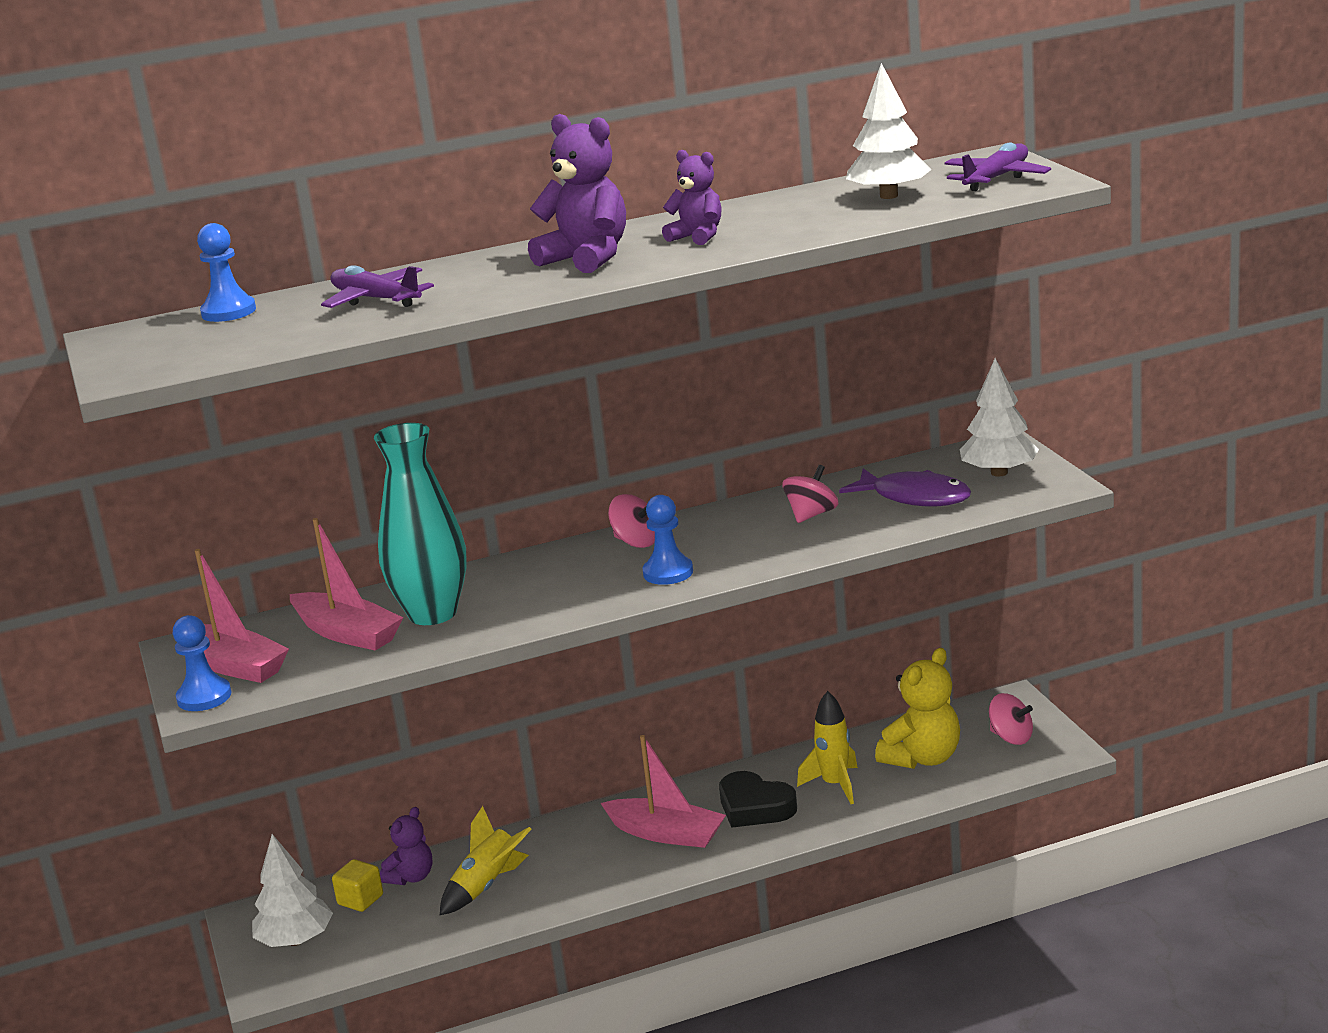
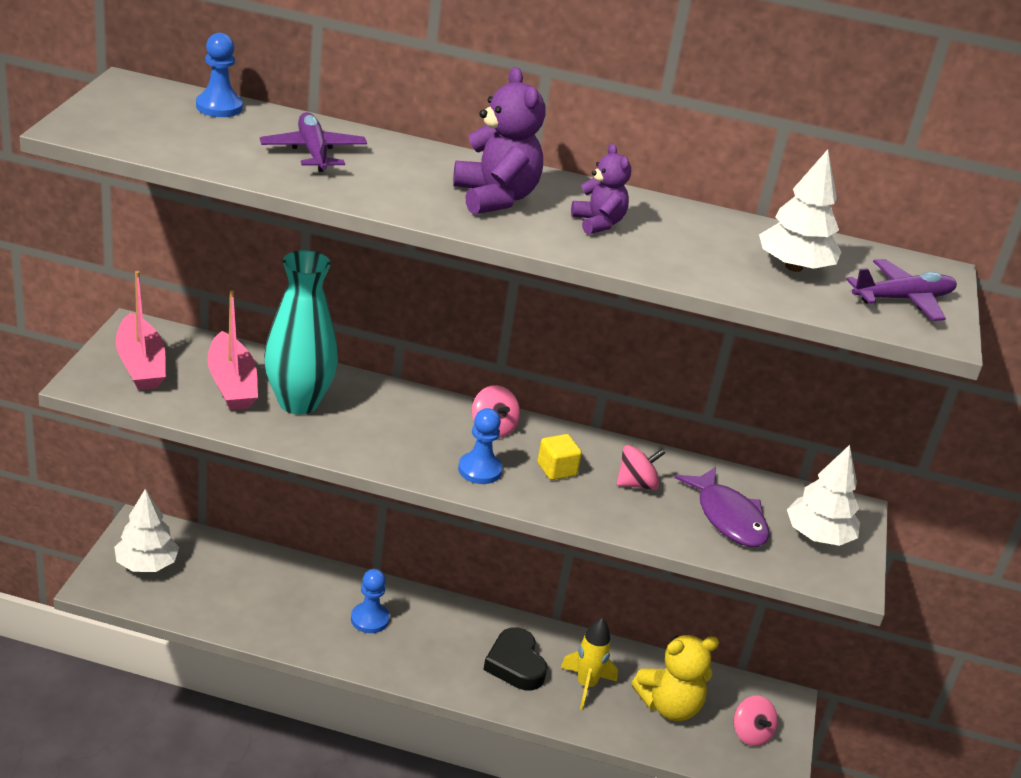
camera: 25 degrees right, 10 degrees up
blue pawn [173,615,231,711] -> blue pawn moved to [351,569,390,633]
yellow cube [332,859,383,912] -> yellow cube moved to [537,434,582,480]
purple teddy bear [380,807,432,885] -> none
yellow rocket [440,806,532,915] -> none
pink boat [601,735,726,848] -> none

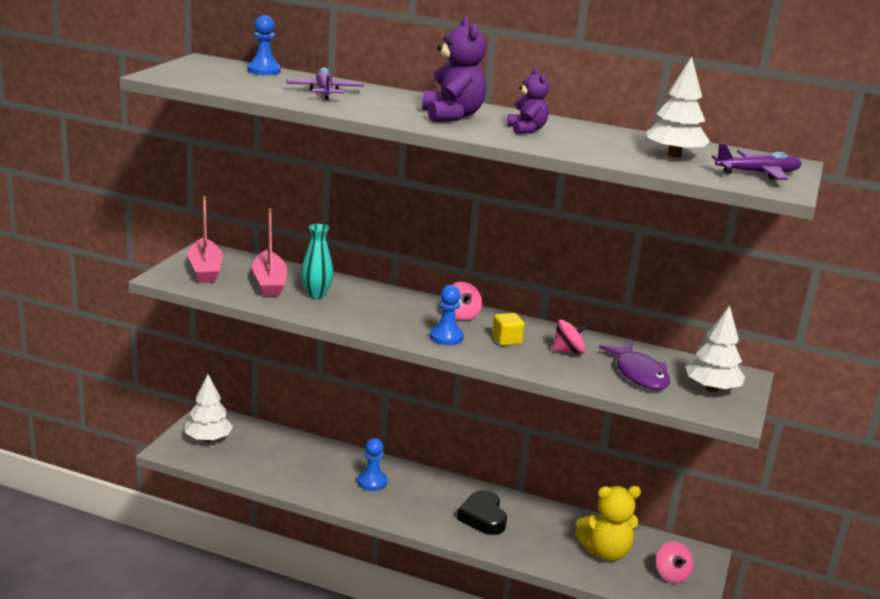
camera: 10 degrees right, 10 degrees down
turquoise vase [264,250,338,415] -> turquoise vase [301,224,333,299], size x0.59
yellow rocket [560,618,618,710] -> none

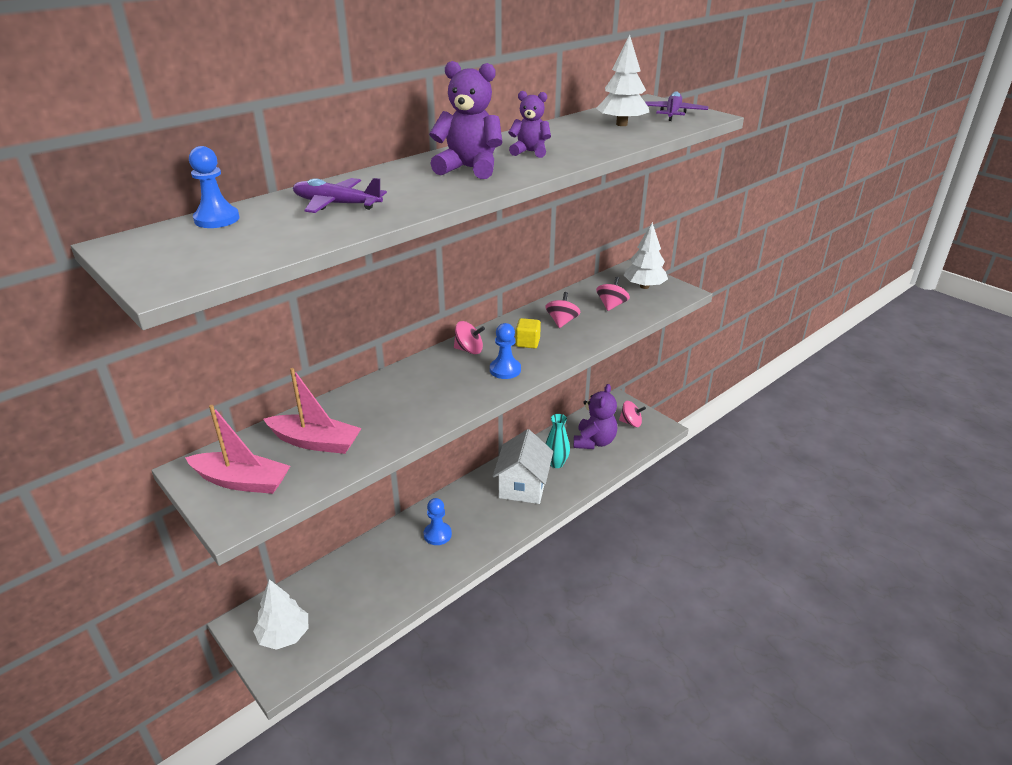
camera: 60 degrees left, 10 degrees up
turquoise vase [301,224,333,299] -> turquoise vase moved to [546,414,570,468]
black heart [457,490,507,535] -> white house [493,429,553,504]
yellow teddy bear [575,486,641,561] -> purple teddy bear [574,384,617,449]
purple fish [599,342,670,390] -> pink spinning top [596,277,630,311]

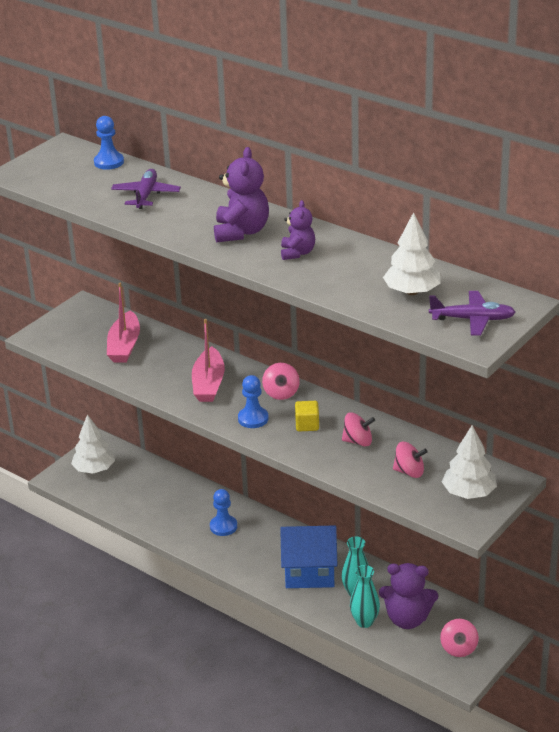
camera: 80 degrees right, 0 degrees up
pink boat [185,405,290,494] -> pink boat moved to [192,319,225,402]
white house [493,429,553,504] -> blue house [280,525,338,588]
none -> turquoise vase [350,565,380,628]

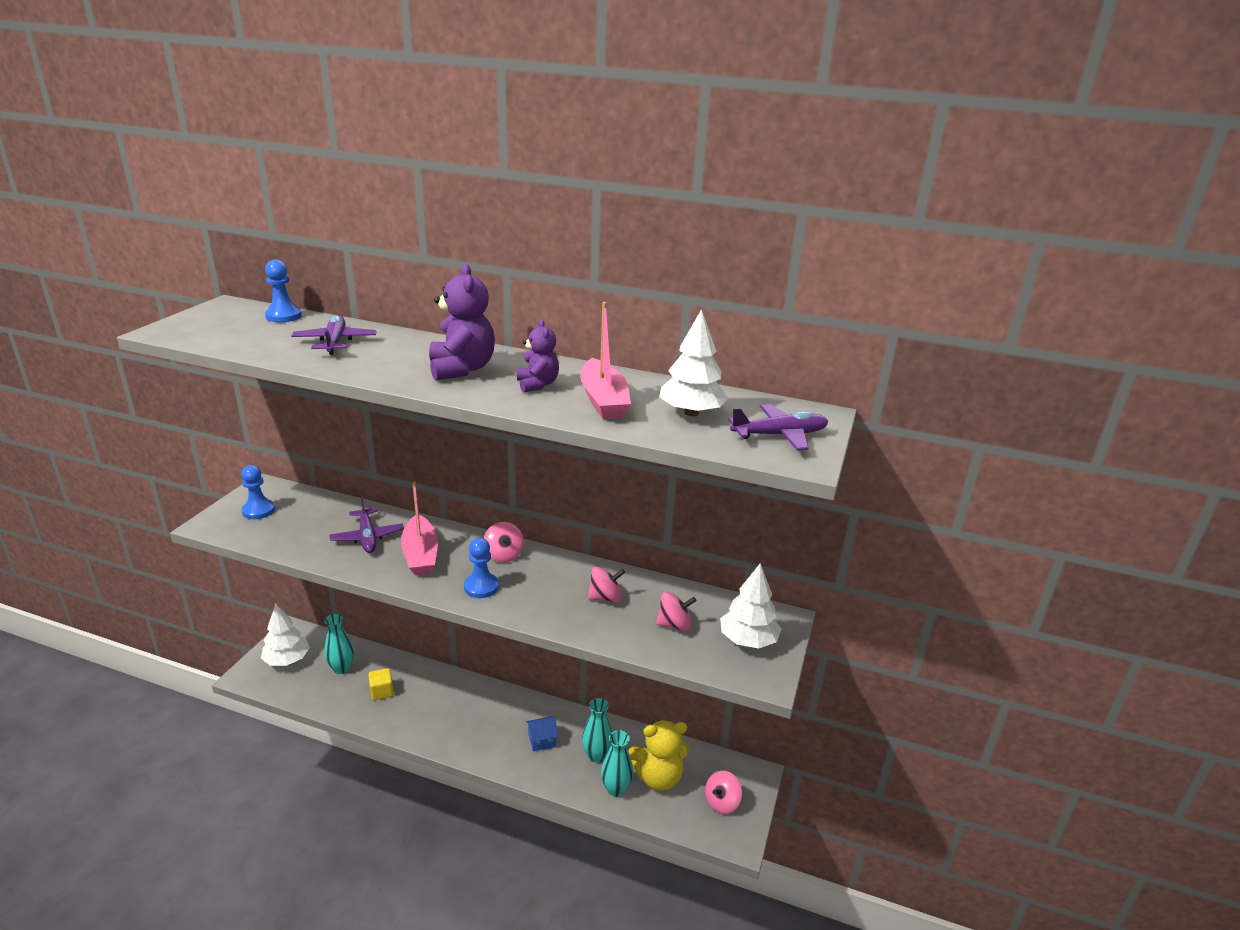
camera: 20 degrees left, 5 degrees down
pink boat [107,283,140,363] -> pink boat moved to [580,302,631,419]
blue pawn [210,489,237,536] -> blue pawn moved to [241,465,275,519]
blue house [280,525,338,588] -> blue house [526,716,558,751], size x0.46
yellow cube [295,401,319,431] -> yellow cube moved to [369,668,394,700]
purple teddy bear [379,563,438,629] -> yellow teddy bear [628,720,689,791]
pink spinning top [440,619,479,657] -> pink spinning top turned 60 degrees clockwise [705,771,742,814]
none -> turquoise vase [324,614,354,674]
none -> purple plane [330,496,404,553]

